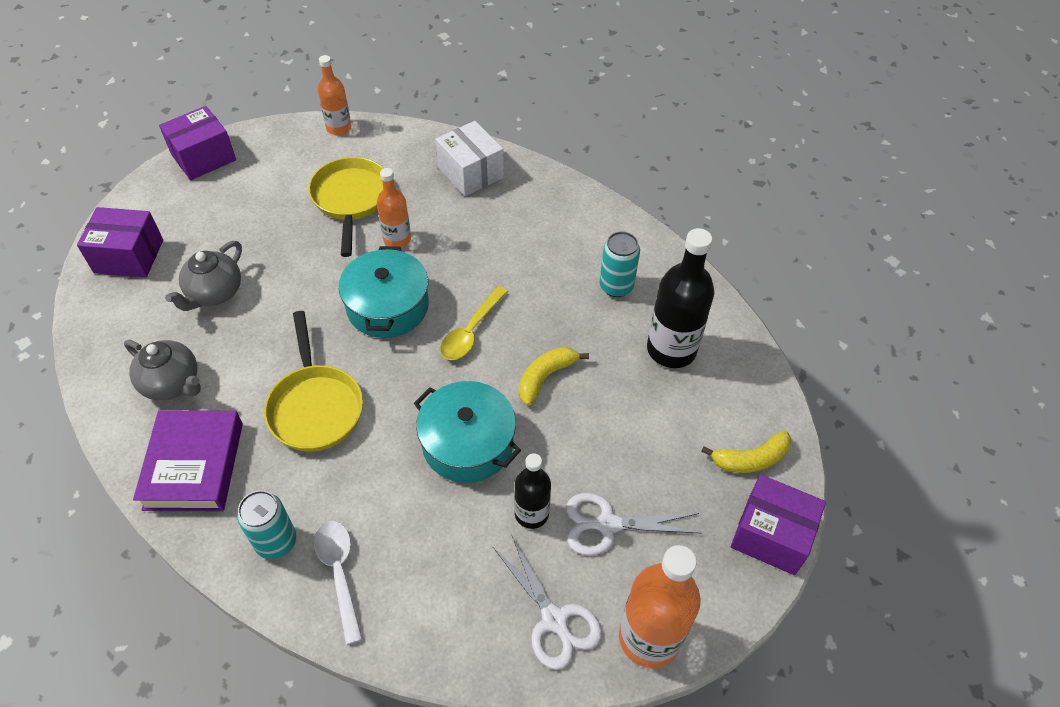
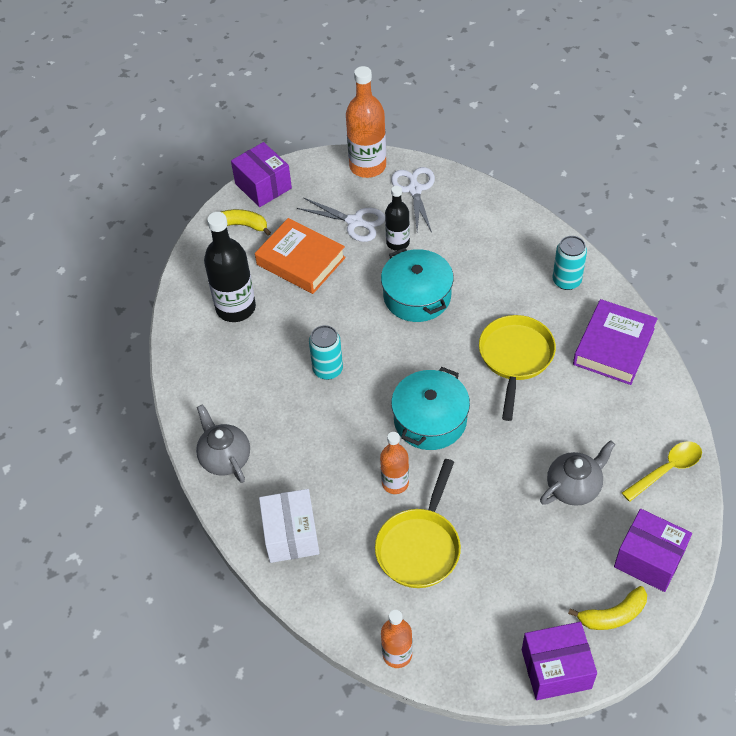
camera: 150 degrees left, 0 degrees up
grey teapot [124,340,201,400] -> grey teapot moved to [196,404,250,483]
white spoon [314,521,363,645] -> none
yellow spoon [440,286,508,360] -> yellow spoon moved to [622,442,702,502]
yellow banana [519,347,589,406] -> yellow banana moved to [568,586,647,630]
turquoise can [599,231,640,297] -> turquoise can moved to [309,325,343,380]
none -> orange book [255,218,346,294]

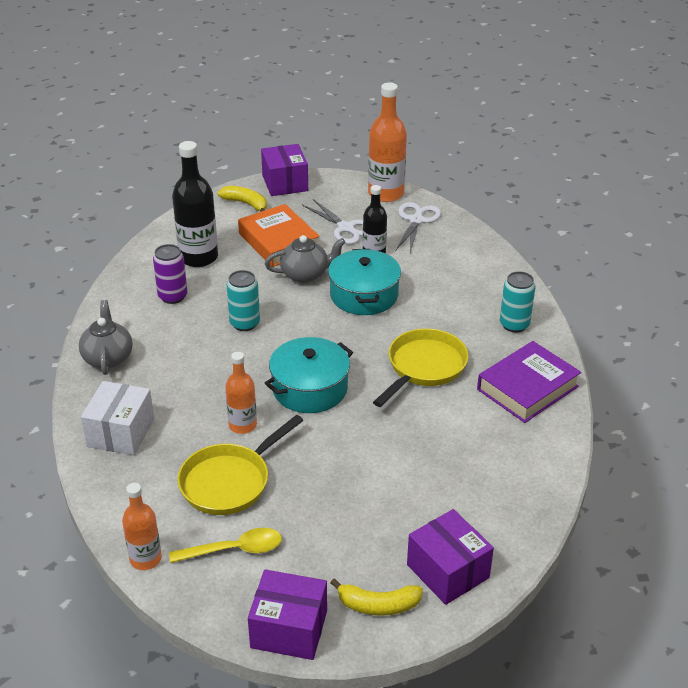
camera: 20 degrees right, 15 degrees down
grey teapot [540,440,615,506] -> grey teapot moved to [265,235,346,283]
yellow spoon [622,442,702,502] -> yellow spoon moved to [169,528,282,563]
none -> purple can [153,244,187,304]

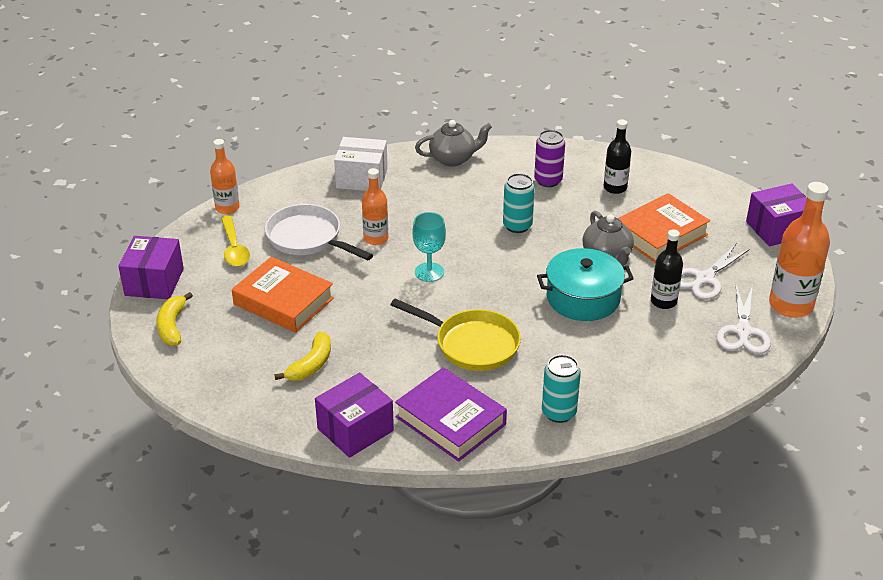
camera: 85 degrees right, 0 degrees up
black bottle [172,141,218,267] -> black bottle [604,119,631,194], size x0.60
yellow pan [177,415,303,515] -> white pan [265,204,373,260]
yellow banana [217,186,267,212] -> yellow banana moved to [274,332,331,381]
turquoise pot [265,337,353,413] -> turquoise goblet [413,212,446,282]
white scissors [396,202,441,252] -> white scissors turned 90 degrees clockwise [717,285,771,354]
purple box [407,509,494,605] -> purple box moved to [315,373,394,458]
none -> orange book [232,257,334,333]

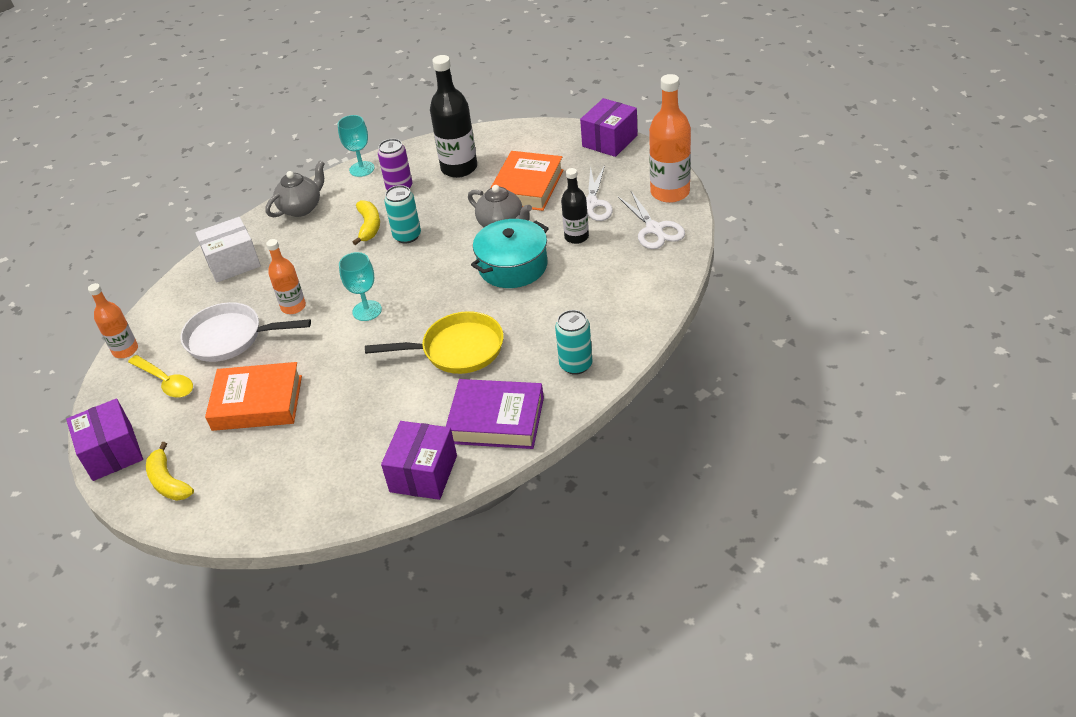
camera: 30 degrees left, 5 degrees up
yellow banana [274,332,331,381] -> yellow banana moved to [353,200,380,245]
black bottle [604,119,631,194] -> black bottle [430,55,477,178], size x1.66
none -> turquoise goblet [338,115,375,177]

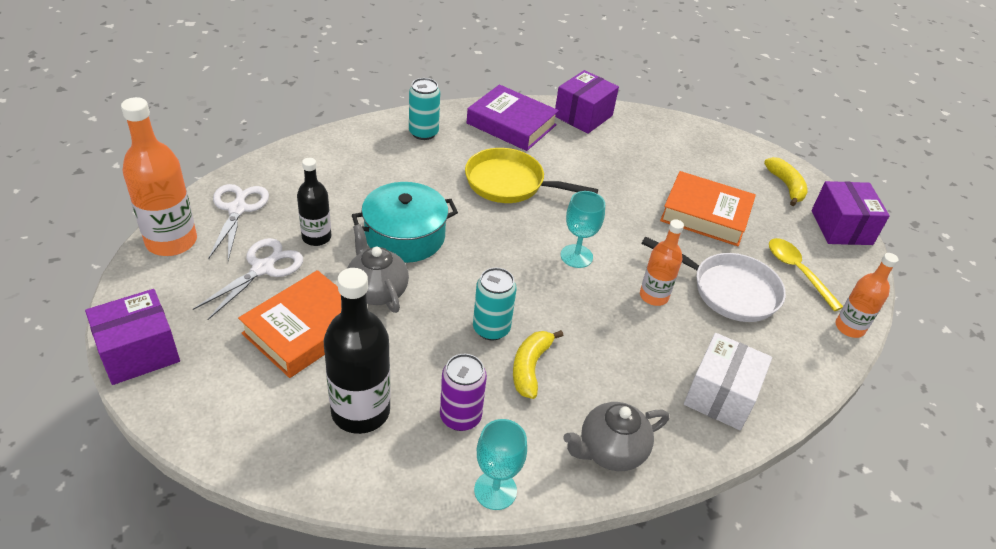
camera: 165 degrees left, 0 degrees up
white box [195,217,261,282] -> white box turned 60 degrees counterclockwise [684,333,772,430]

